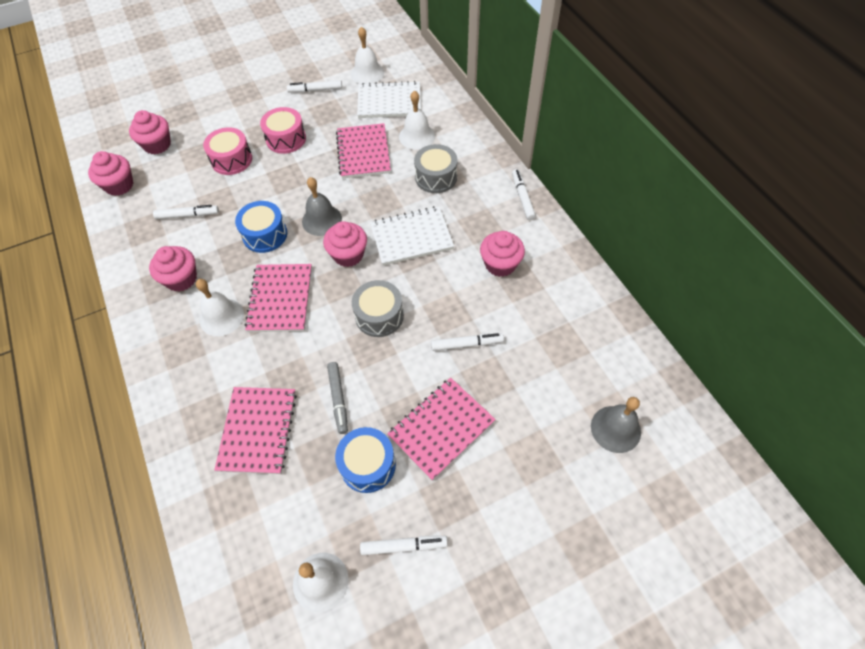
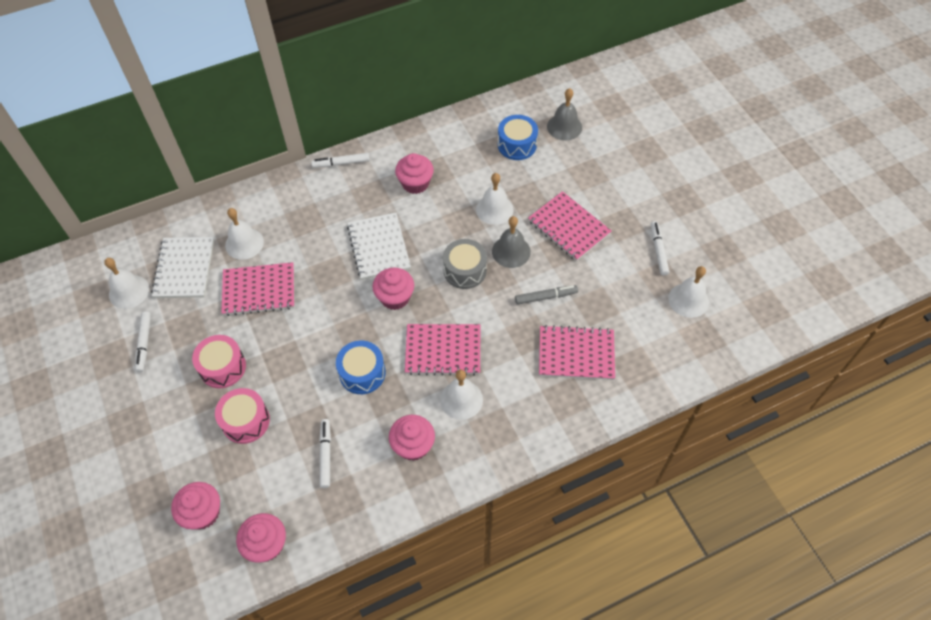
camera: 90 degrees left, 0 degrees up
grey bell [302,177,342,236] -> grey bell moved to [492,216,531,268]
blue drum [335,427,396,493] -> blue drum moved to [498,115,538,160]
grey drum [414,144,457,193] -> none
white marker [431,333,504,351] -> white bell [476,173,514,225]

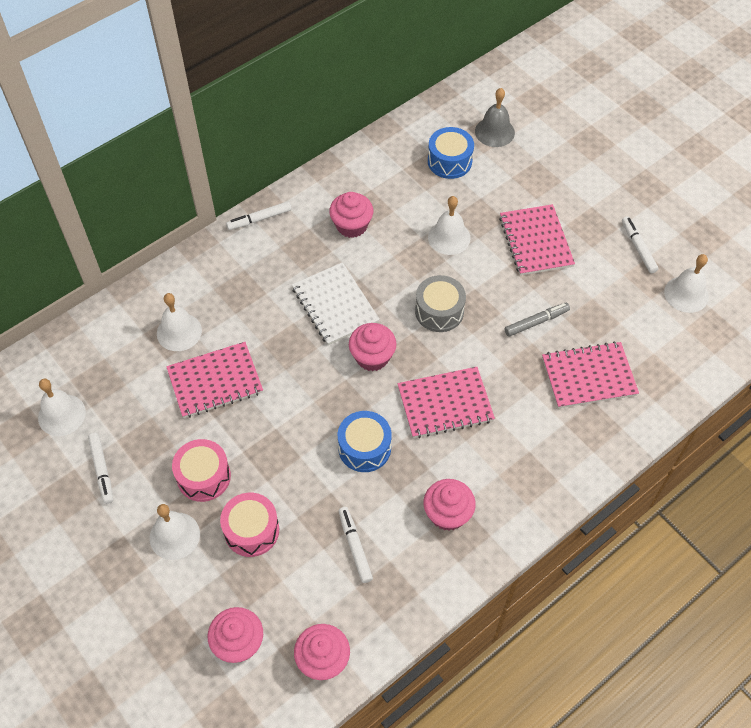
camera: 15 degrees left, 0 degrees up
white notebook [151,237,214,298] -> none
white bell [440,369,483,420] -> white bell moved to [150,504,200,560]
grey bell [492,216,531,268] -> none
pink notebook [528,191,611,261] -> pink notebook turned 45 degrees clockwise [499,204,575,276]

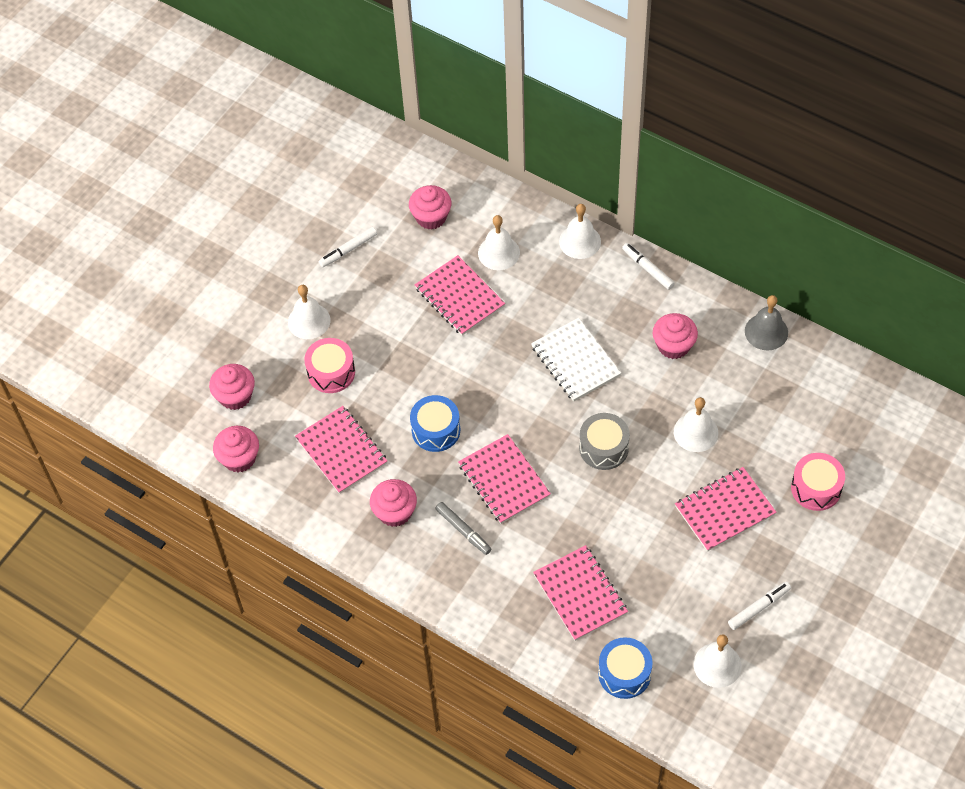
camera: 75 degrees right, 0 degrees up
white bell [38,379,86,436] -> white bell moved to [559,204,601,259]
pink drum [172,439,231,502] -> pink drum moved to [791,453,845,511]
white notebook [292,262,380,345] -> white notebook turned 75 degrees counterclockwise [531,318,621,402]
white marker [339,507,373,583] -> pink notebook [295,406,387,494]
pink cupcake [349,323,396,371] -> pink cupcake moved to [409,185,451,229]
blue drum [428,127,474,179] -> blue drum moved to [598,637,653,699]
grey bell [475,88,515,147] -> grey bell moved to [745,295,788,350]
grey marker [504,303,570,337] -> grey marker moved to [435,502,492,555]

